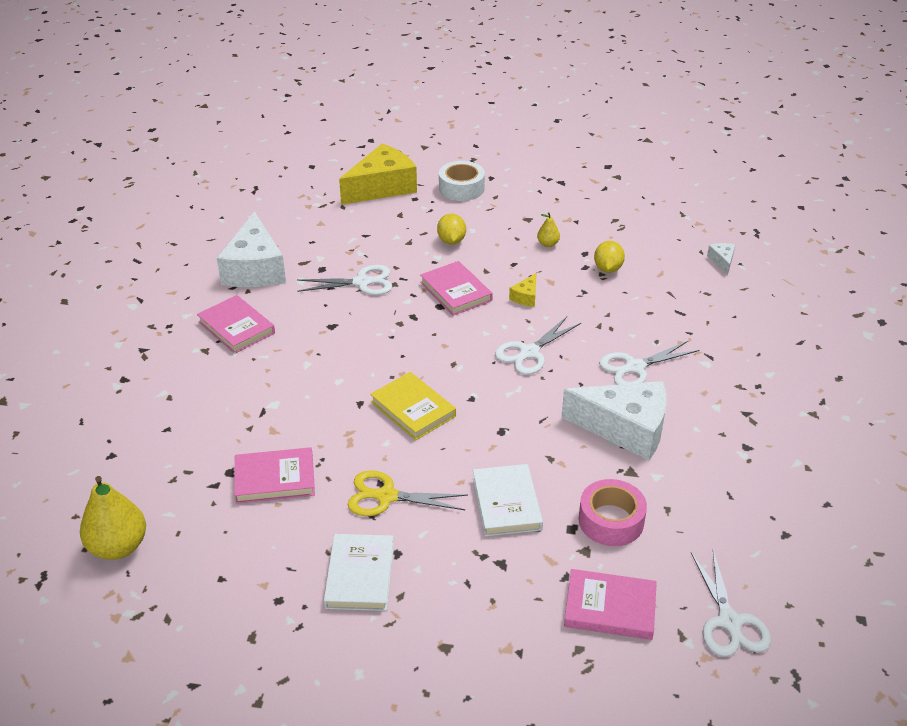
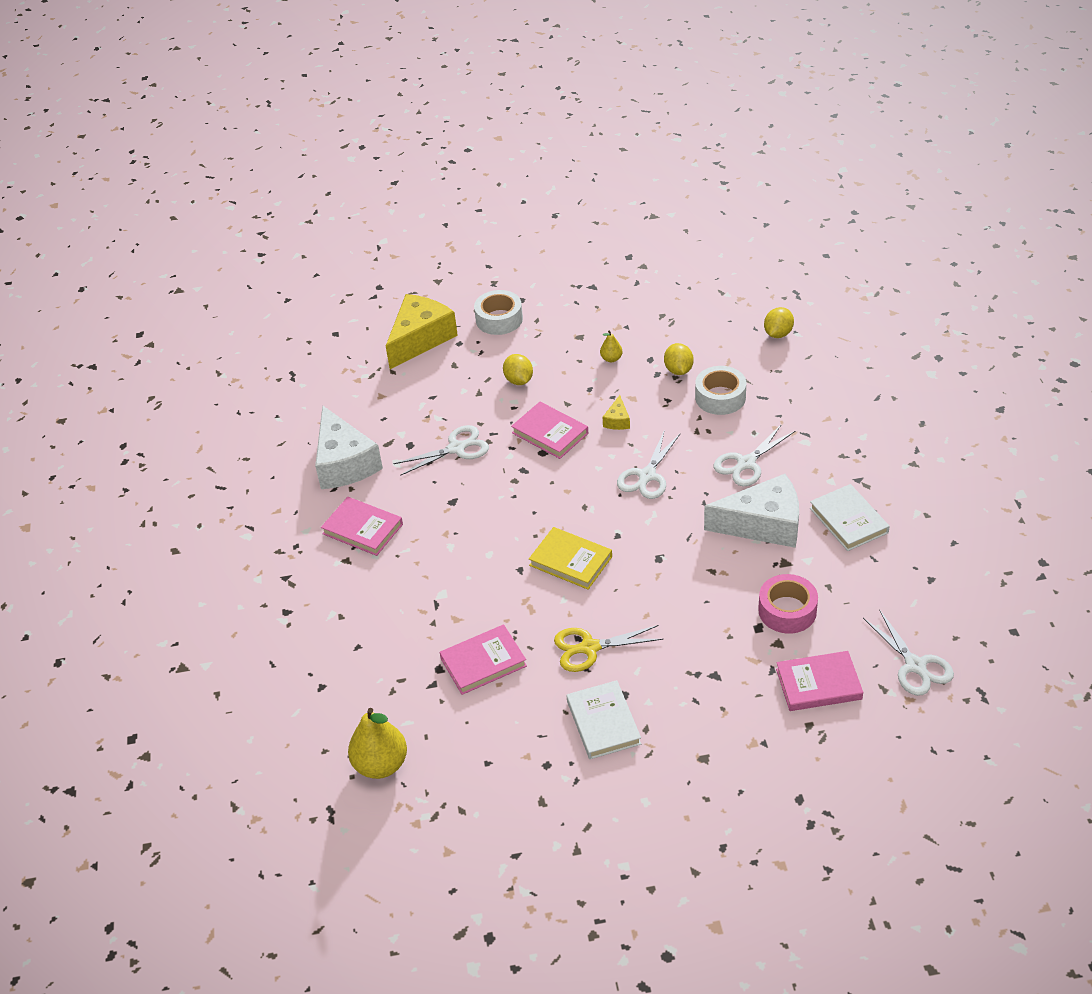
camera: 15 degrees left, 5 degrees up
white book [473,464,543,536] -> white book moved to [810,484,890,551]
white cheese [707,243,736,275] -> yellow lemon [764,307,794,338]
none -> white tape [695,366,746,415]

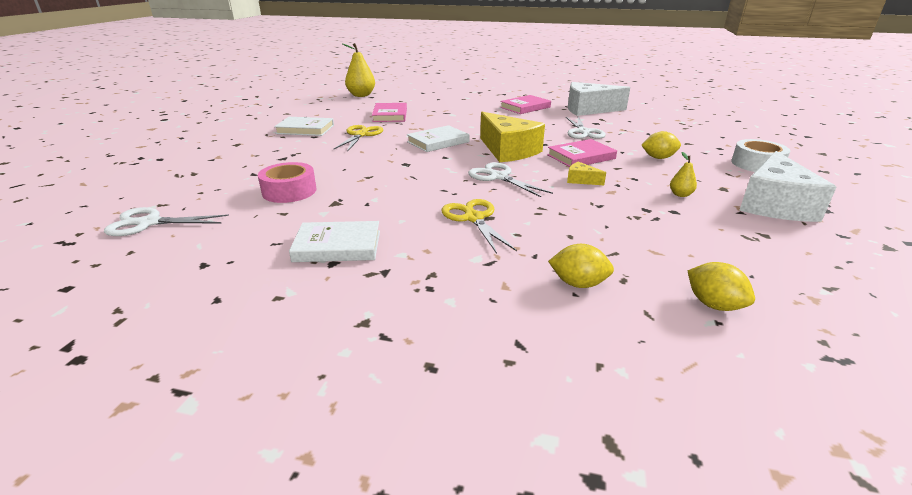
camera: 110 degrees right, 15 degrees down
yellow cheese [386,294,458,369] -> yellow cheese moved to [480,112,545,162]
yellow book [529,527,612,589] -> white book [407,125,469,152]
yellow lemon [664,343,694,375] -> yellow lemon moved to [548,244,614,288]
white tape [695,366,746,415] -> none
white cheese [704,474,799,548] -> white cheese moved to [739,151,836,222]
white scissors [713,424,795,486] -> yellow scissors [442,199,517,254]
pink book [776,651,863,711] -> none

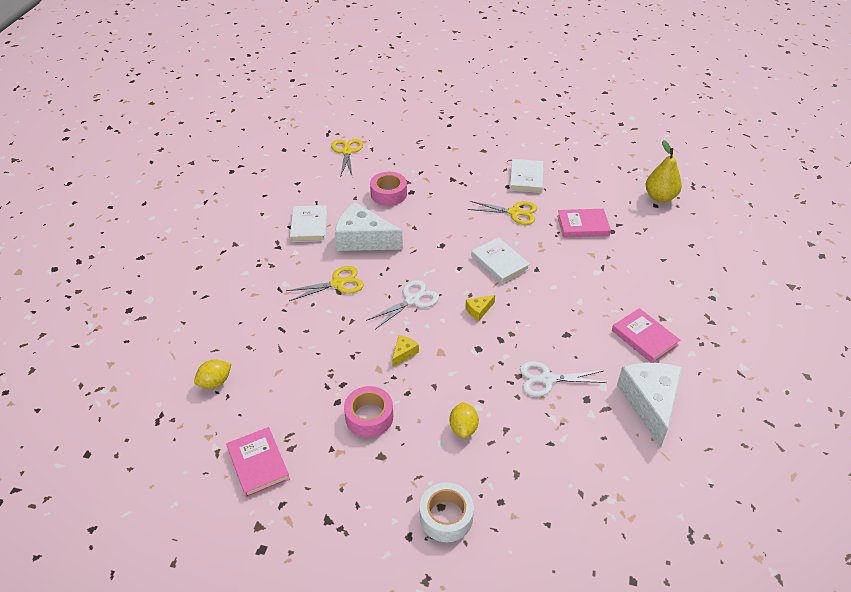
camera: 90 degrees right, 15 degrees up
white scissors [104,207,229,236] -> yellow scissors [331,139,363,177]
yellow cheese [480,112,545,162] -> yellow cheese [465,295,495,321], size x0.42
pink book [547,139,617,167] -> pink book moved to [226,427,290,498]
yellow lemon [548,244,614,288] -> none
yellow pear [670,152,697,197] -> pink tape [344,386,393,437]
white cheese [739,151,836,222] -> white cheese moved to [335,202,403,251]

